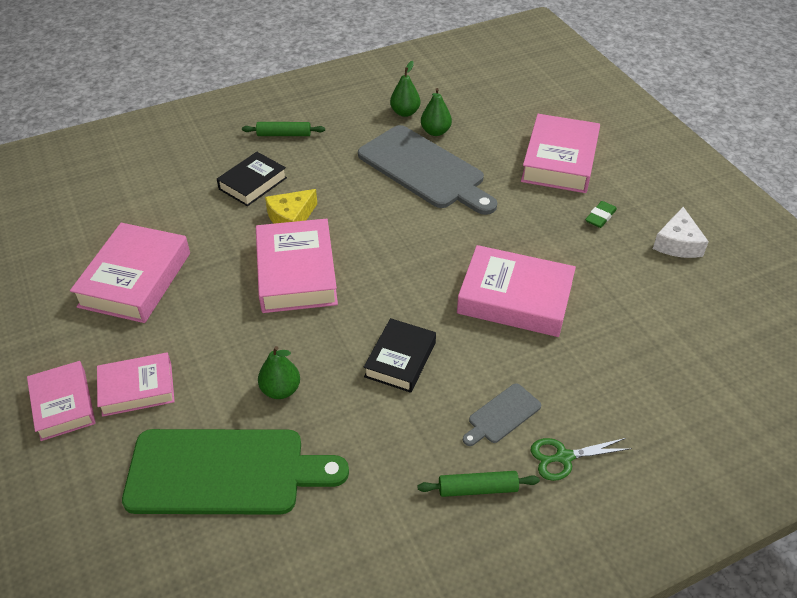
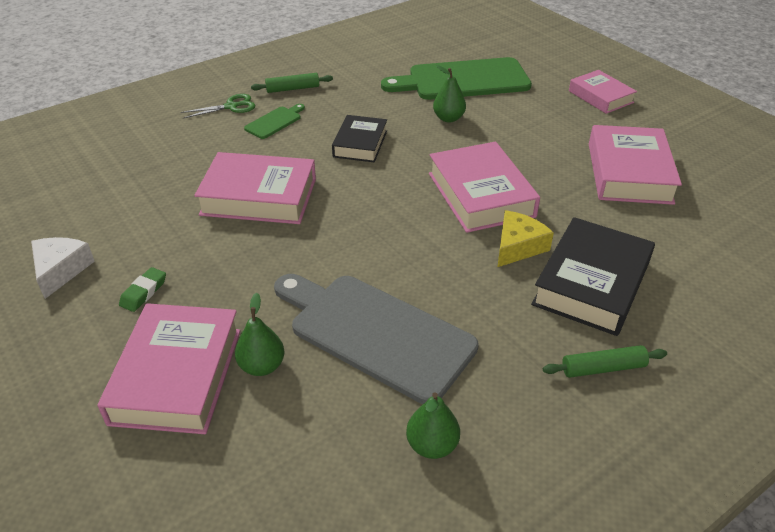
camera: 170 degrees right, 5 degrees down
pink book [97,352,175,417] -> none
black book [217,152,287,206] -> black book [531,217,655,336], size x1.60
green pear [421,88,452,136] -> green pear moved to [235,293,284,376]
grey cutting board [463,383,541,446] -> green cutting board [244,104,305,139]

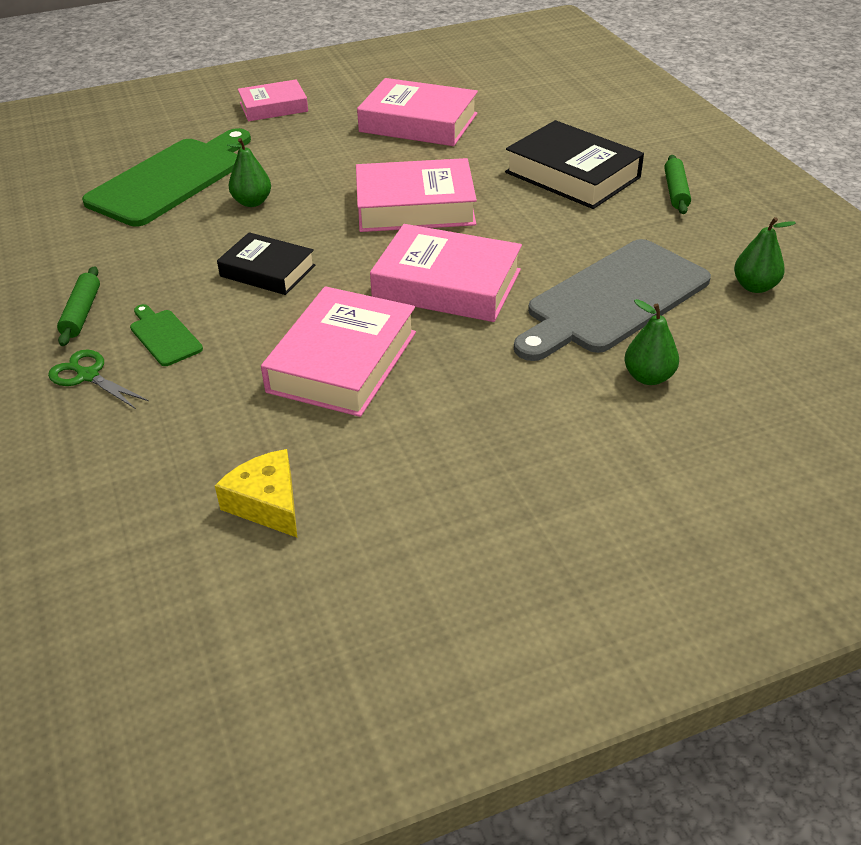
camera: 75 degrees left, 0 degrees up
white cheese [31,237,95,299] -> none
pink book [97,303,241,434] -> pink book moved to [370,224,522,322]
green eraser [119,267,166,312] -> none
green scissors [181,94,255,118] -> green scissors turned 45 degrees counterclockwise [48,350,149,409]
green cutting board [381,57,532,100] -> green cutting board turned 150 degrees counterclockwise [82,128,251,227]
yellow cheese [497,210,554,267] -> yellow cheese moved to [215,449,297,537]

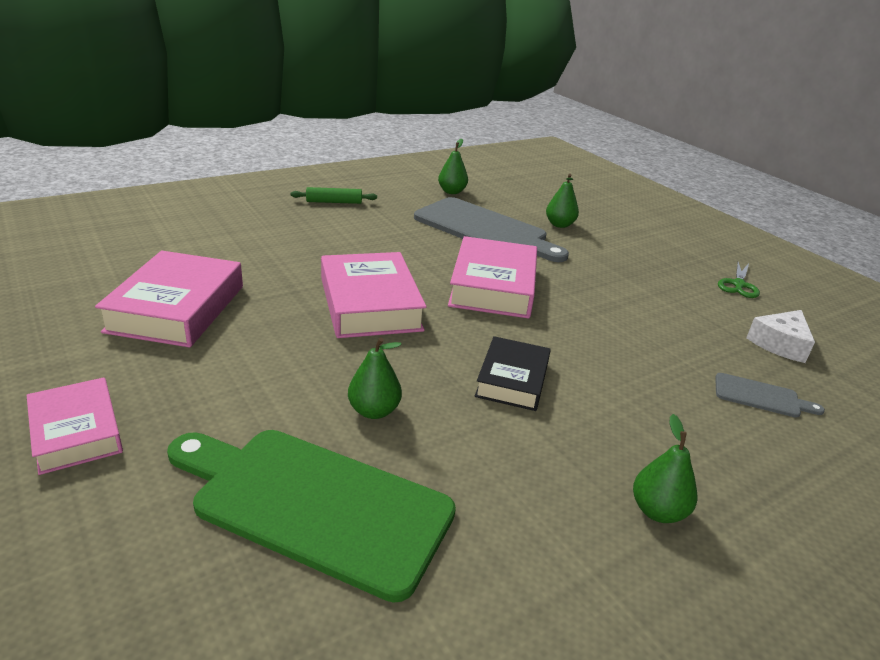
camera: 105 degrees left, 10 degrees down
green scissors [48,350,149,409] -> green scissors moved to [718,262,760,298]
green rolling pin [57,266,100,346] -> green pear [633,414,697,523]
green cutting board [130,304,203,366] -> none
yellow cheese [215,449,297,537] -> white cheese [746,310,815,363]
pink book [261,286,416,417] -> none
black book [505,120,644,209] -> none
none -> grey cutting board [715,373,825,418]

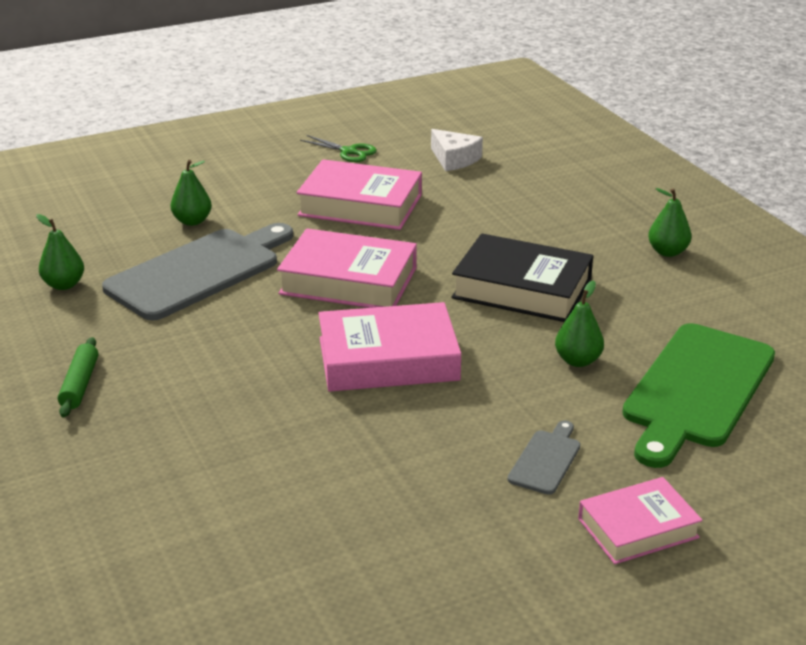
camera: 80 degrees left, 0 degrees up
pink book [95,251,243,347] -> pink book moved to [296,159,422,230]
black book [475,336,551,411] -> black book [451,233,593,322], size x1.60
grey cutting board [715,373,825,418] -> grey cutting board moved to [508,420,580,495]

